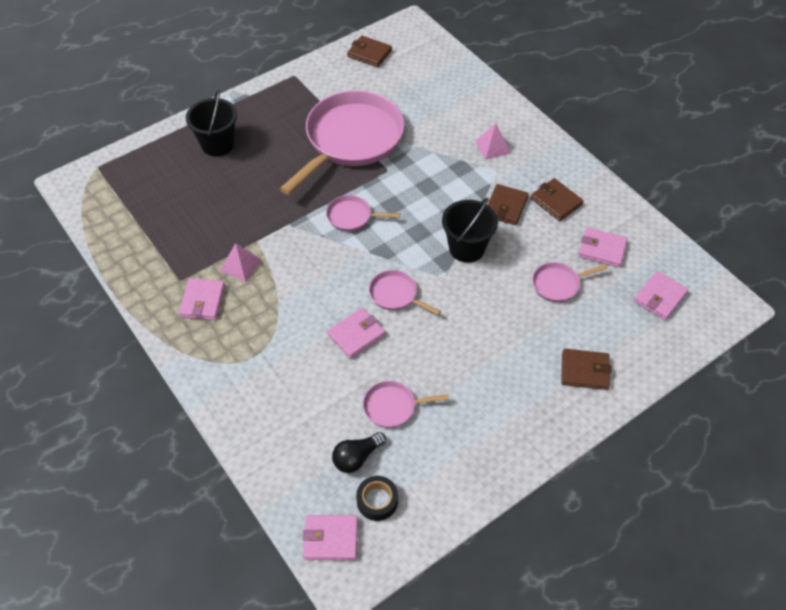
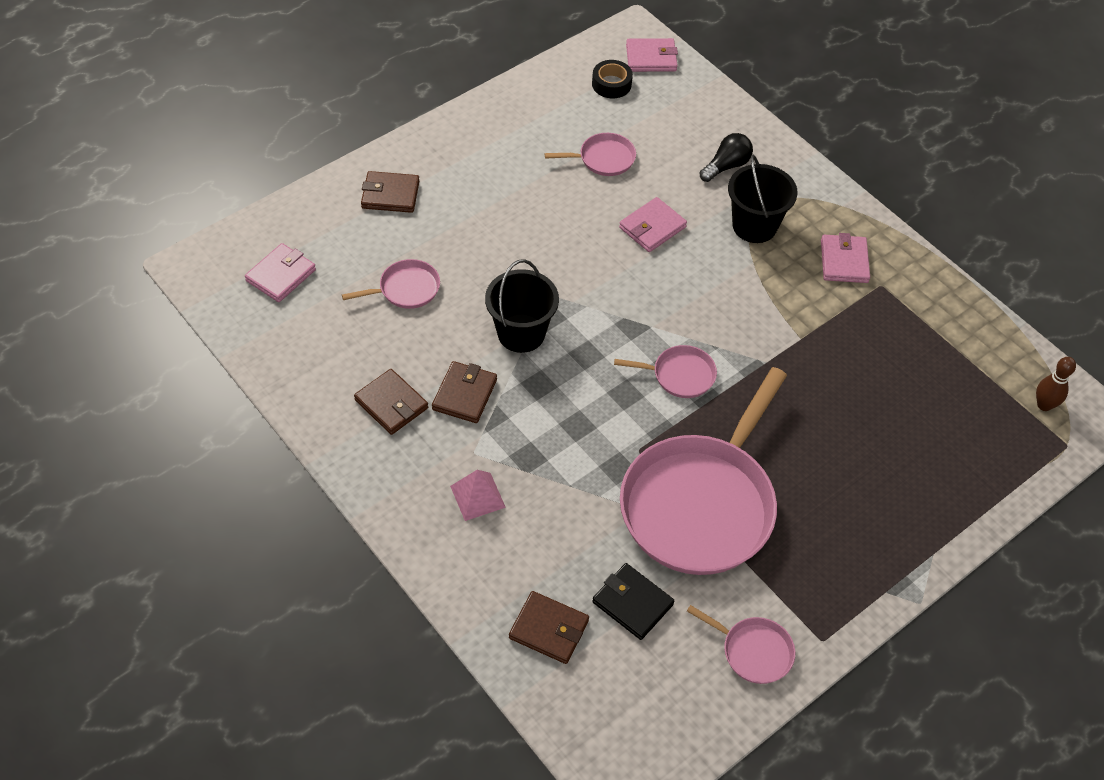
camera: 175 degrees right, 0 degrees up
black bucket [186,90,237,157] -> black bucket moved to [728,154,798,243]
pink pyramid [220,243,262,282] -> none
black light bulb [332,432,386,473] -> black light bulb moved to [700,133,753,182]
brown wallet [347,35,392,67] -> brown wallet moved to [509,591,589,664]
pink pan [369,270,441,315] -> pink pan moved to [687,605,795,684]
pink wallet [578,227,628,268] -> none
none -> black wallet [592,563,674,640]
none -> brown bowling pin [1036,357,1076,411]

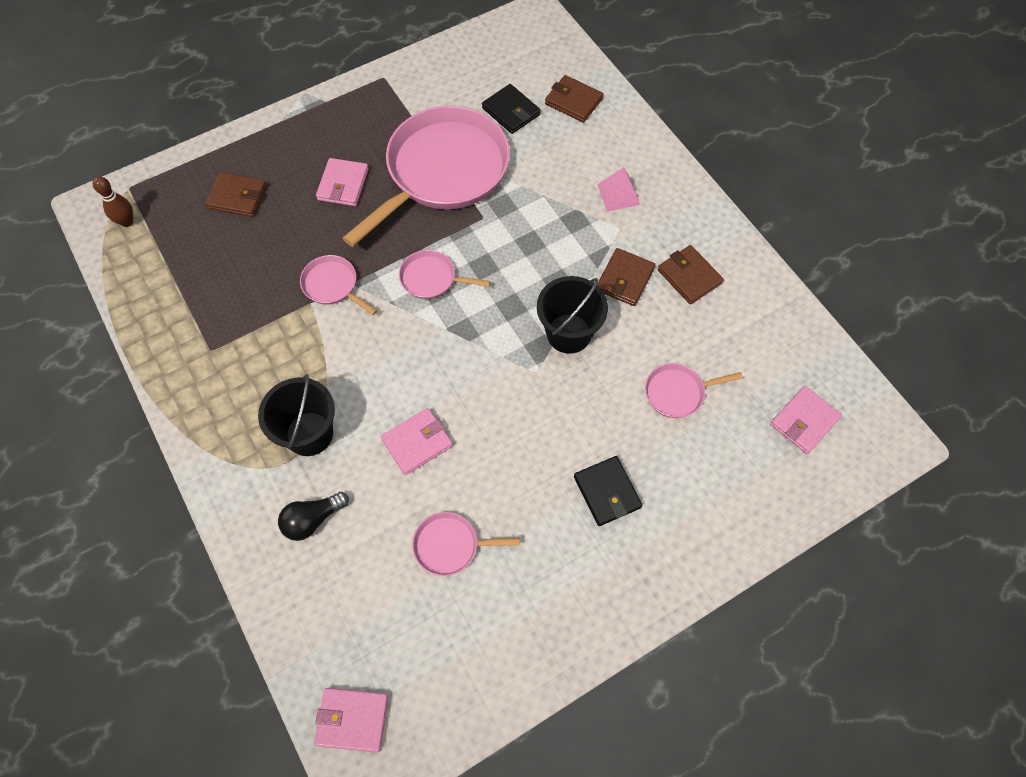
camera: 170 degrees left, 10 degrees up
brown wallet [361,171,419,213] -> brown wallet moved to [205,172,267,217]
black tape [592,60,633,98] -> none
pink pan [687,605,795,684] -> pink pan moved to [300,255,377,315]
pink wallet [821,233,870,283] -> pink wallet moved to [316,158,369,206]
none -> black wallet [574,456,642,526]

